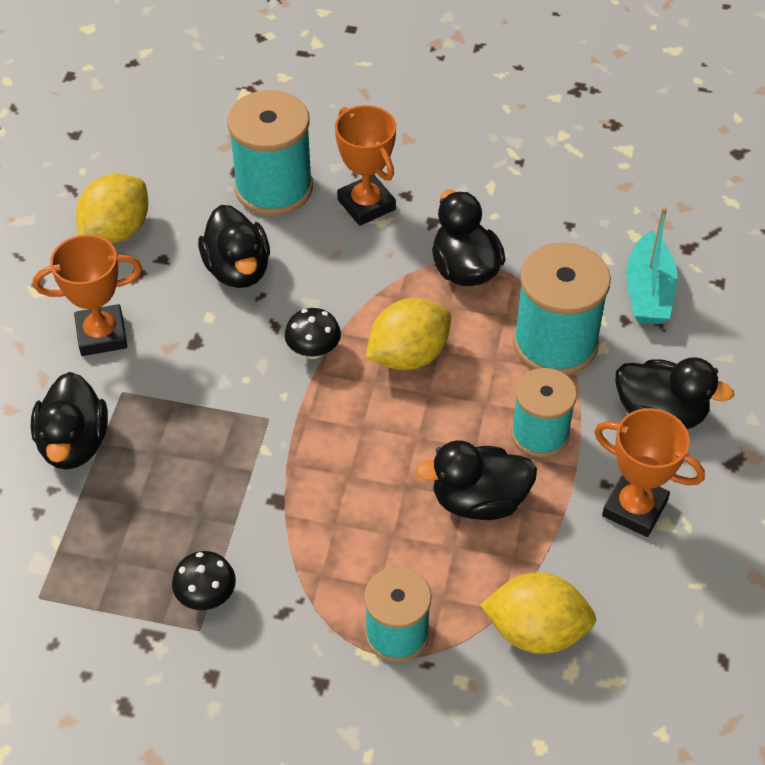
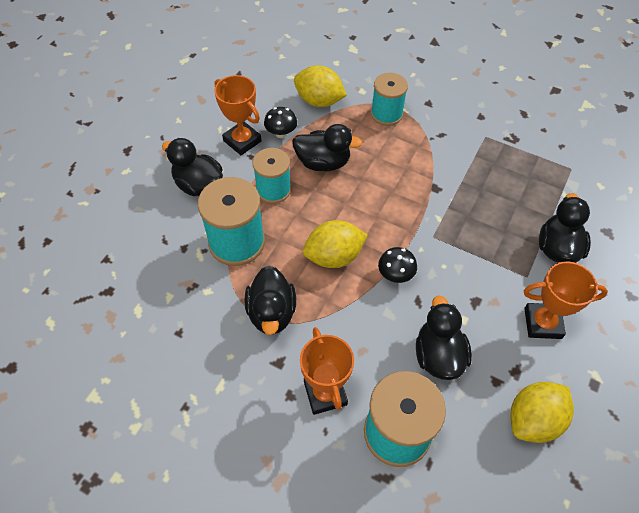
camera: 165 degrees left, 5 degrees up
black mushroom [172,551,236,610] -> black mushroom moved to [264,107,297,138]
turquoise boat [626,207,678,324] -> none

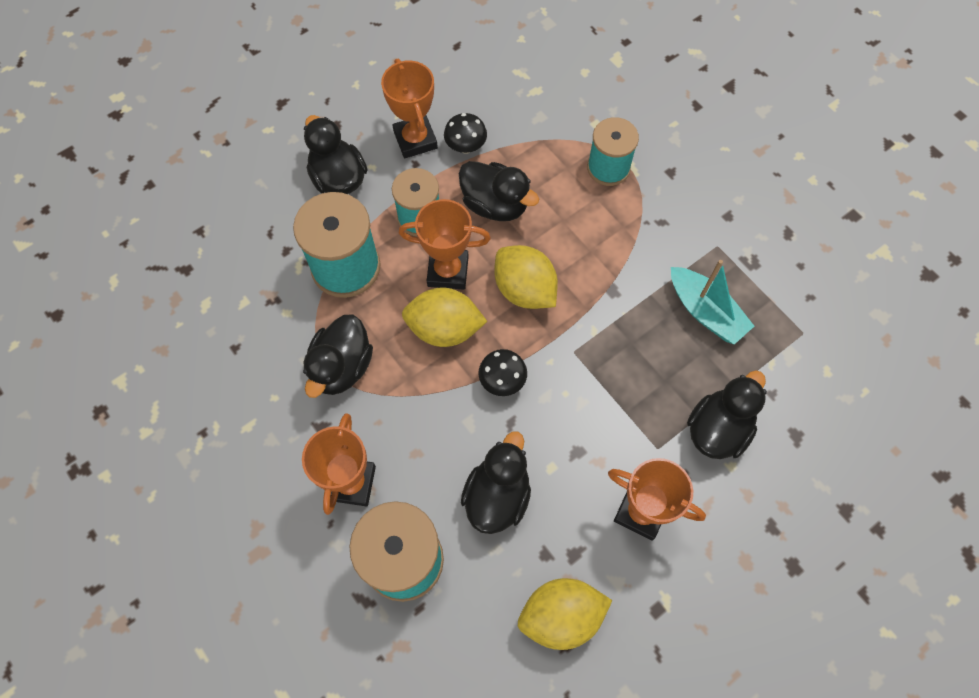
camera: 25 degrees right, 10 degrees up
yellow lemon [294,65,347,107] -> yellow lemon moved to [494,245,558,309]
none -> orange trophy [399,199,491,289]
none -> turquoise boat [671,260,754,344]

